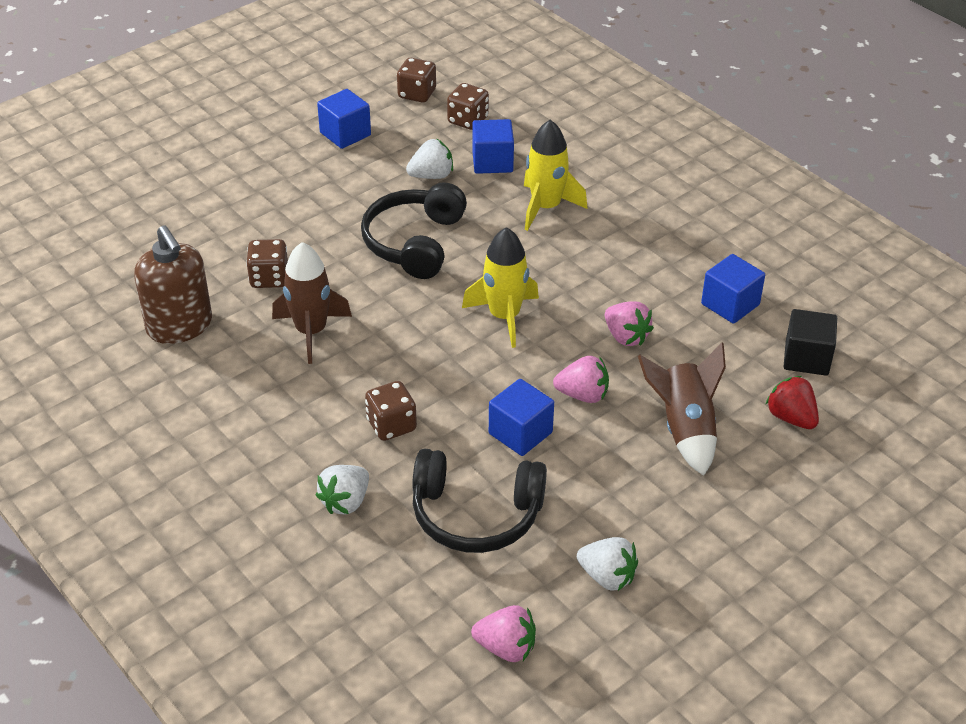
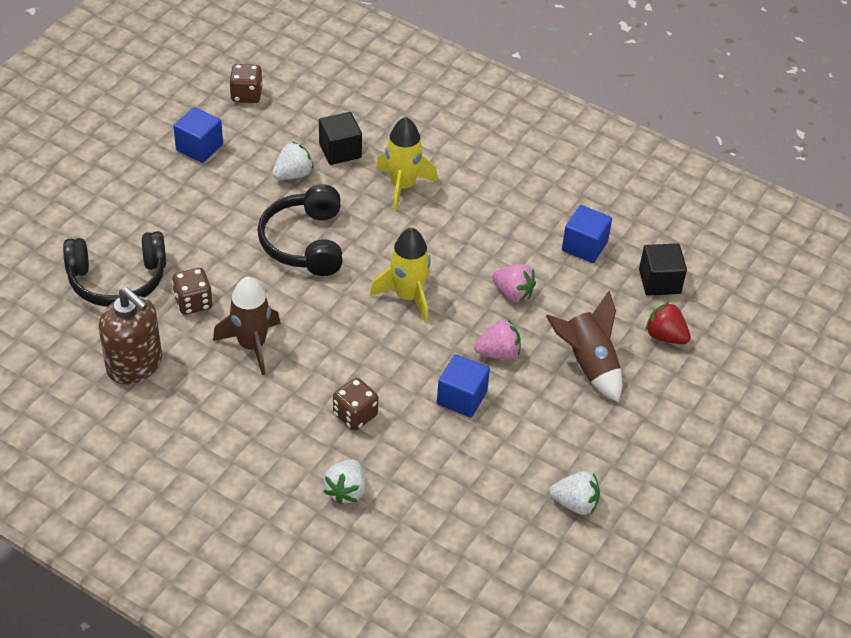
camera: 20 degrees left, 5 degrees up
black headphones [412,449,547,553] -> black headphones moved to [63,231,166,307]
brown dice [447,83,489,130] -> none
pink strawberry [471,605,536,662] -> none
blue cube [472,119,514,174] -> black cube [319,112,362,165]

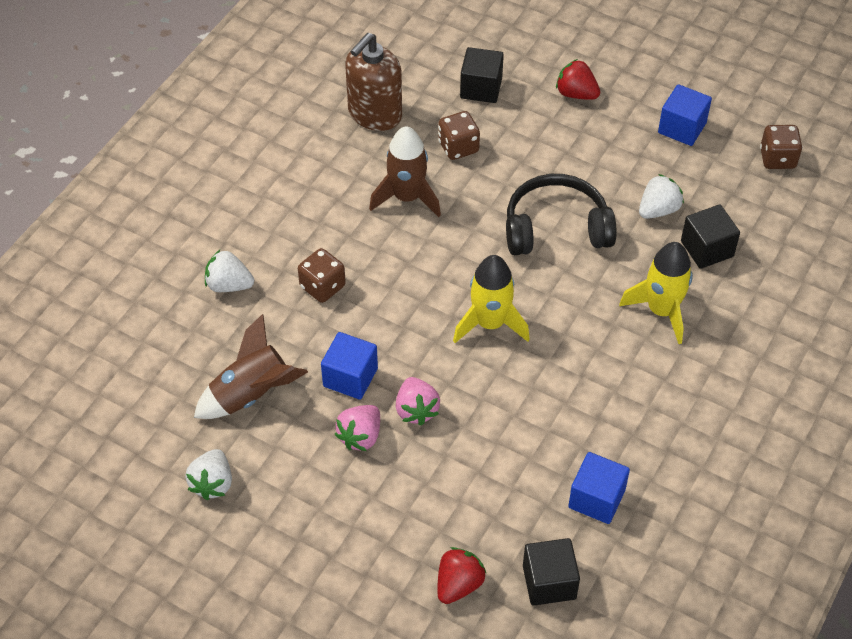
camera: 90 degrees right, 5 degrees up
black headphones [63,231,166,307] -> black cube [460,47,504,103]
white strawberry [272,142,314,180] -> white strawberry turned 90 degrees counterclockwise [639,174,684,219]
pink strawberry [492,264,536,302] -> pink strawberry moved to [335,405,380,451]
brown rocket [546,291,622,402] -> brown rocket moved to [194,314,308,419]
none -> red strawberry [556,59,600,100]

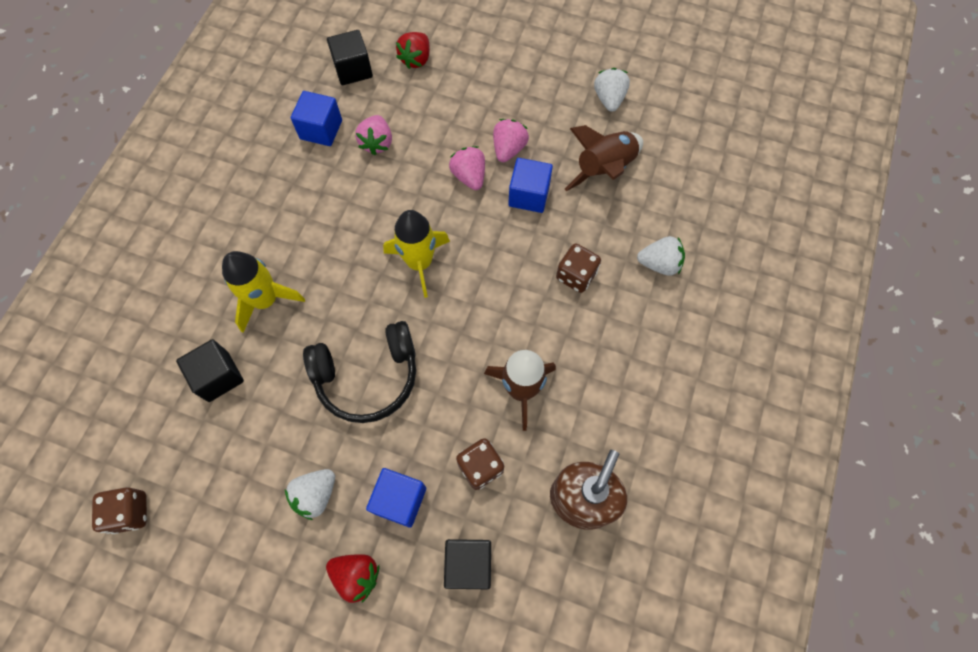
camera: 170 degrees right, 15 degrees up
white strawberry [639,174,684,219] -> white strawberry moved to [285,469,335,520]
blue cube [658,84,712,146] -> blue cube moved to [366,468,426,528]
none -> pink strawberry [355,115,392,155]

